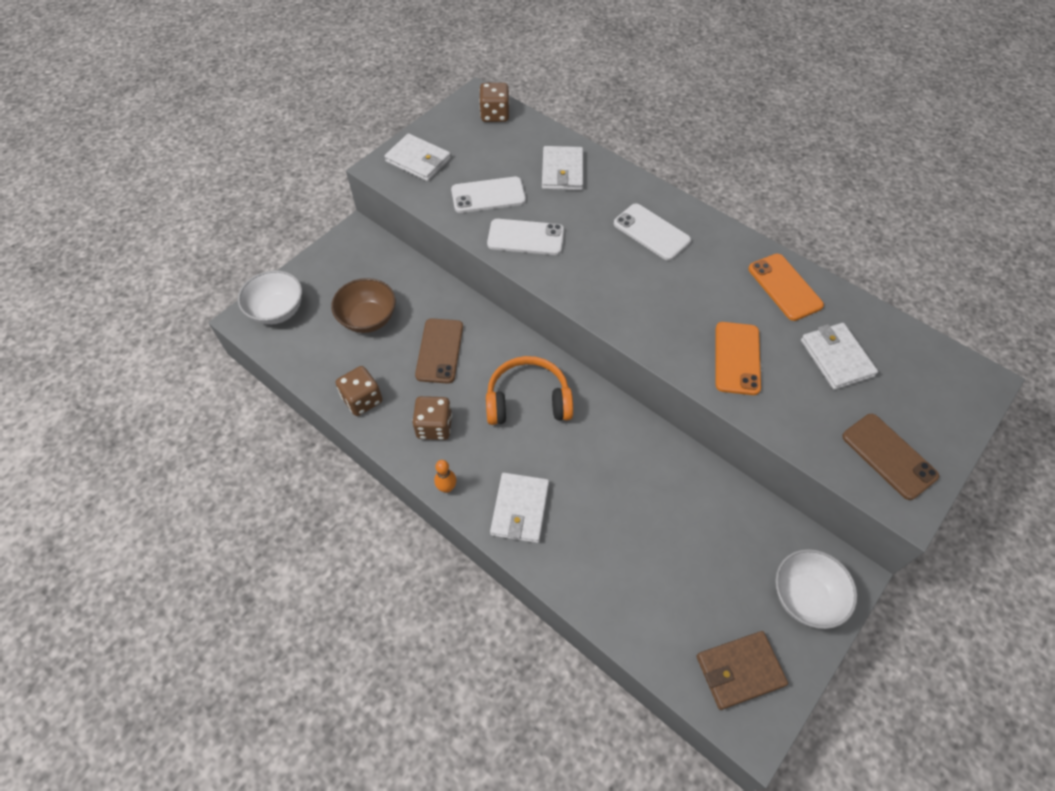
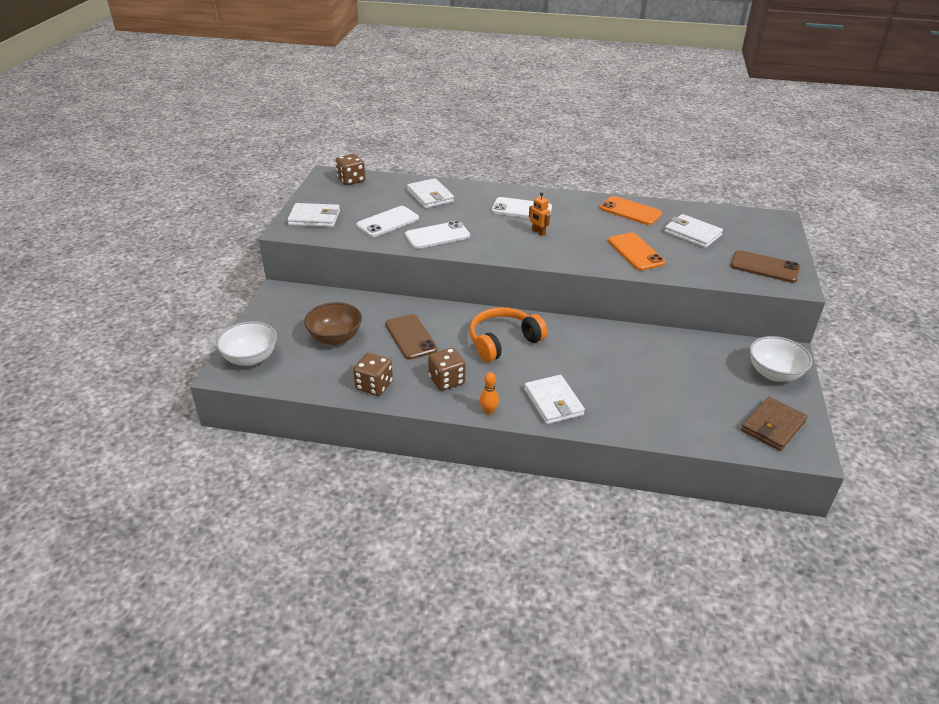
camera: 30 degrees left, 20 degrees down
none -> orange robot [529,192,550,236]

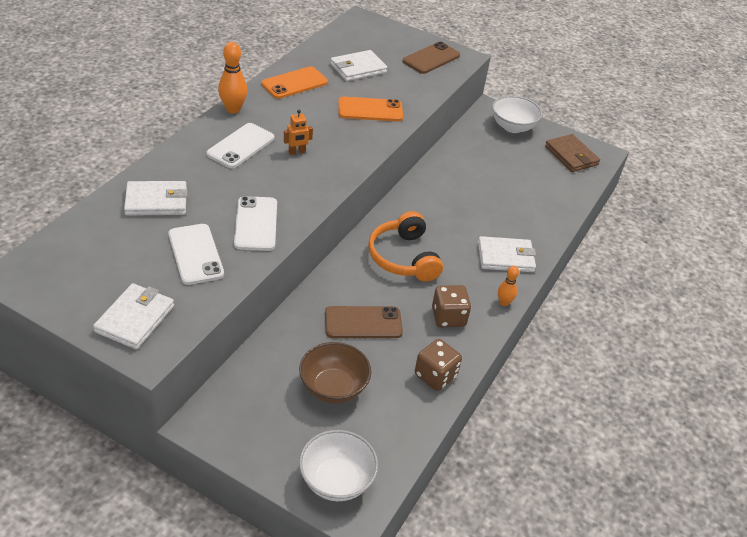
camera: 75 degrees left, 5 degrees up
brown dice [335,154,365,185] -> none
none -> orange bowling pin [218,42,248,113]

